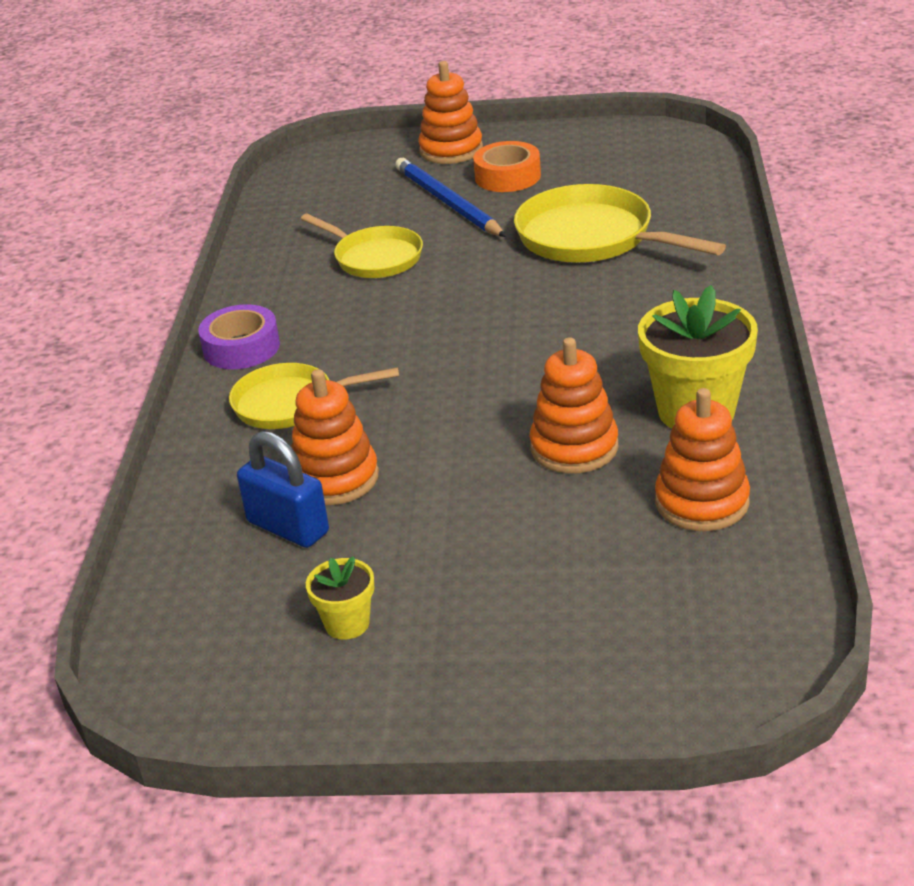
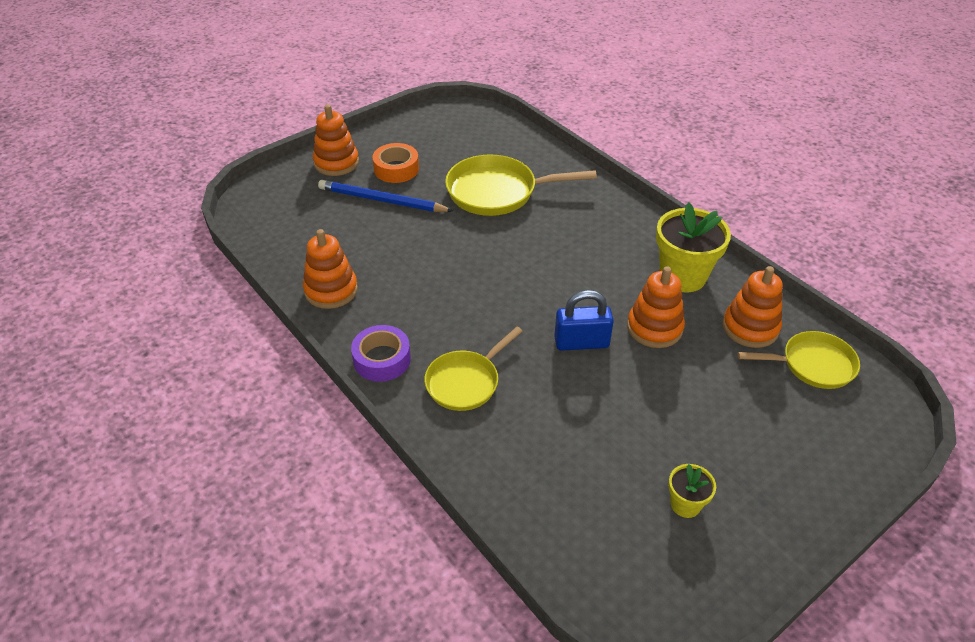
camera: 45 degrees left, 10 degrees up
blue padlock [237,431,329,548] -> blue padlock moved to [554,290,614,351]
orange stacking toy [291,369,379,505] -> orange stacking toy moved to [303,229,358,309]
yellow pan [301,214,423,278] -> yellow pan moved to [738,331,860,389]

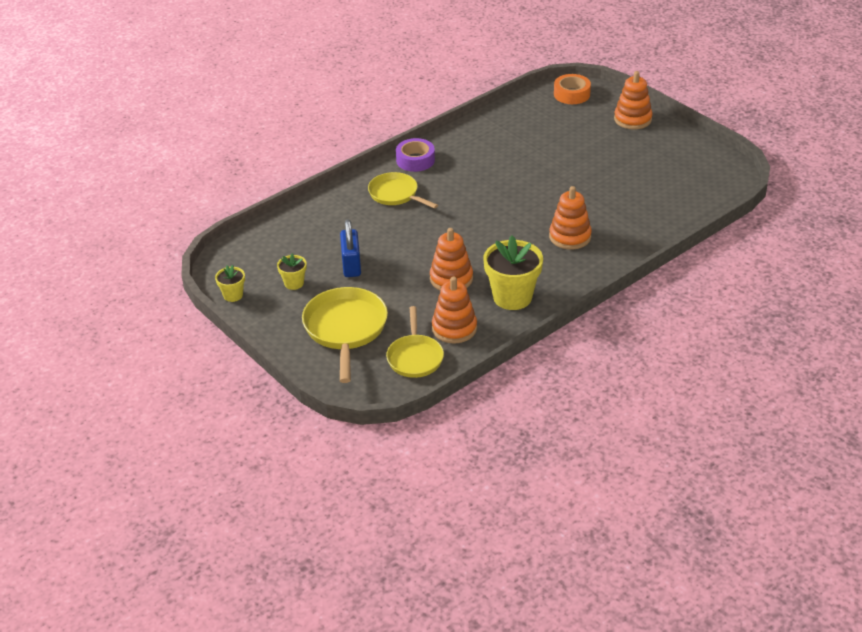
camera: 90 degrees right, 5 degrees down
orange stacking toy [303,229,358,309] -> orange stacking toy moved to [549,186,592,250]
blue pencil [318,180,453,212] -> none
orange tape [372,143,419,183] -> orange tape moved to [554,74,591,104]
yellow pan [445,155,597,216] -> yellow pan moved to [302,287,388,383]
blue padlock [554,290,614,351] -> blue padlock moved to [340,219,361,277]
none -> yellow flower pot [215,265,245,302]

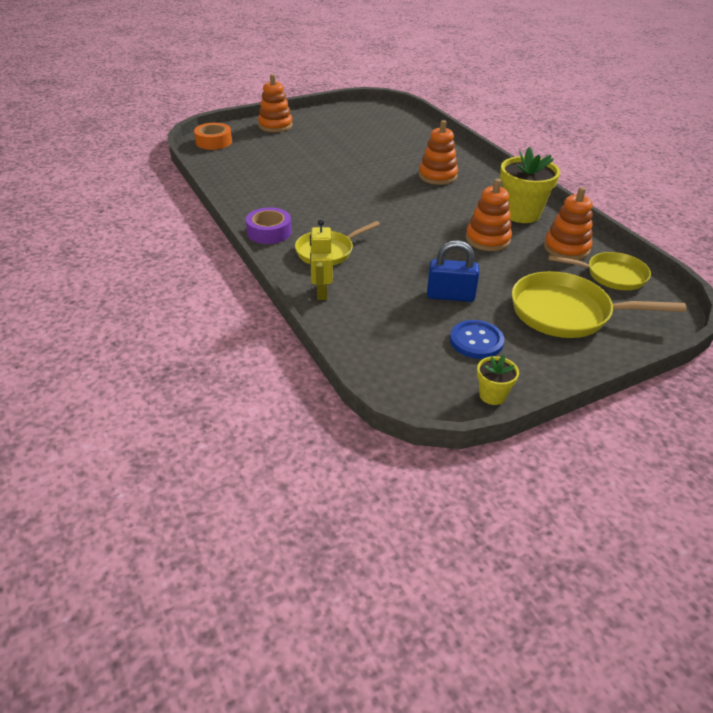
camera: 80 degrees left, 0 degrees up
yellow flower pot [277,253,307,290] -> blue button [450,320,504,359]
none -> yellow robot [310,219,333,300]

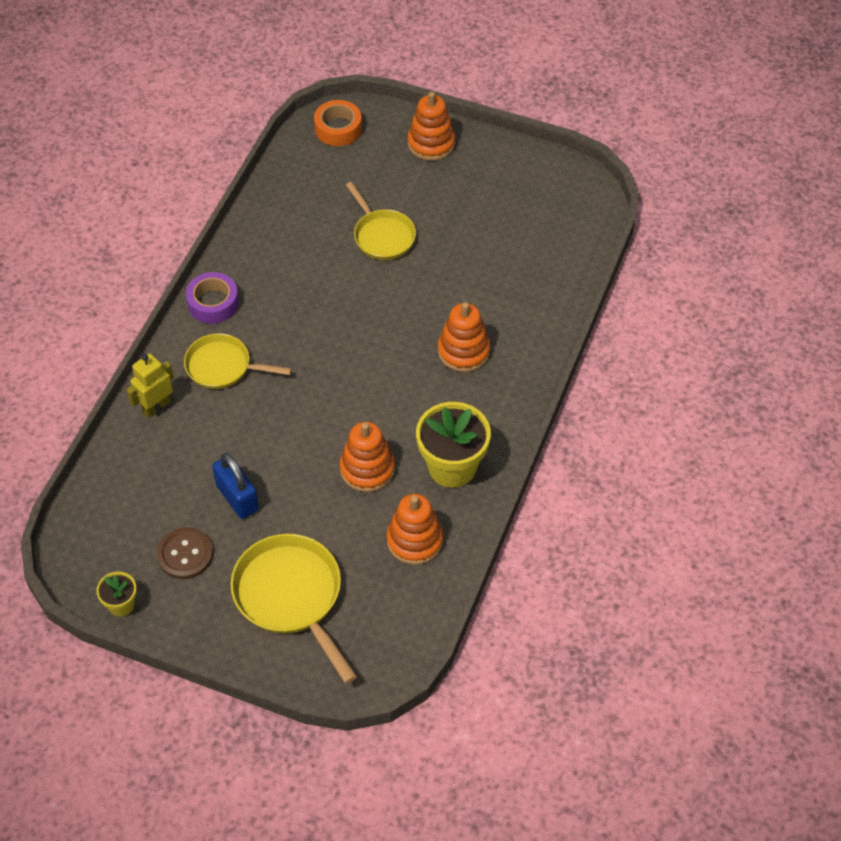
camera: 50 degrees right, 15 degrees up
blue button [450,320,504,359] -> brown button [157,527,213,579]
yellow pan [548,252,651,290] -> yellow pan moved to [346,182,416,260]

